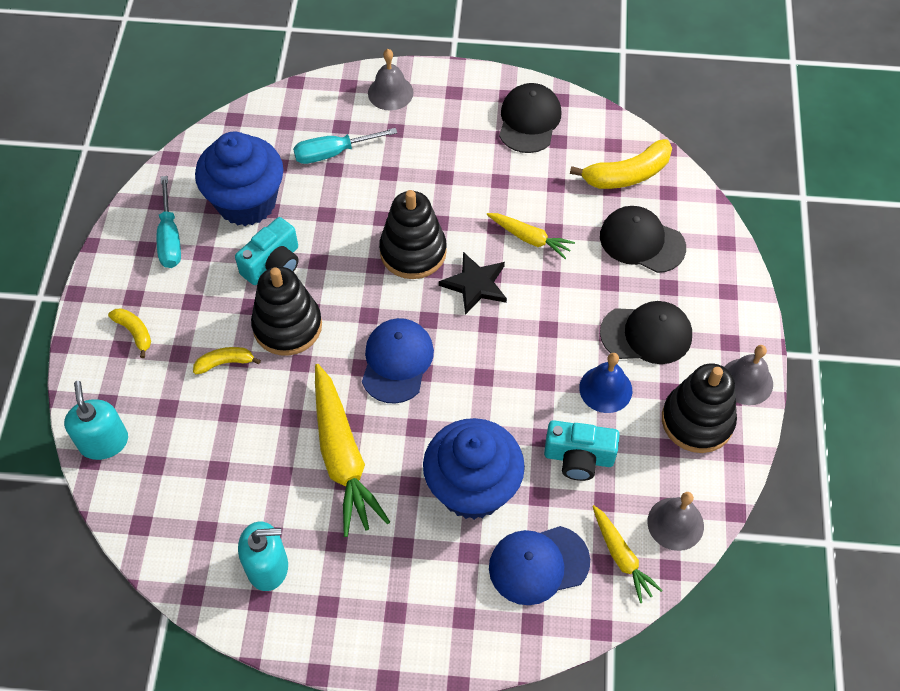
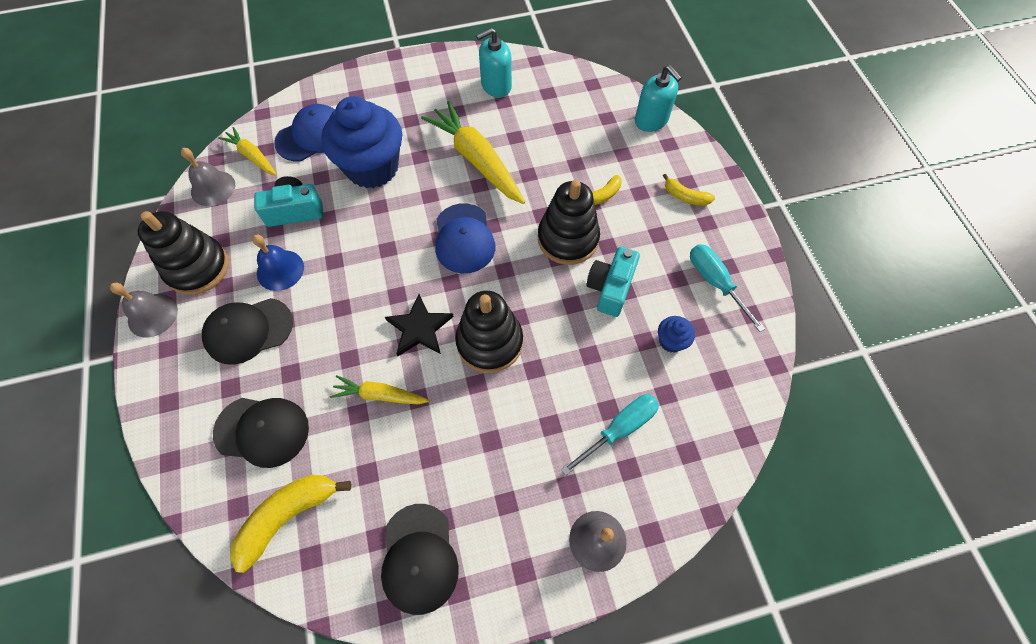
camera: 160 degrees right, 5 degrees up
blue cupcake [195,131,283,226] -> blue cupcake [658,316,695,353], size x0.41

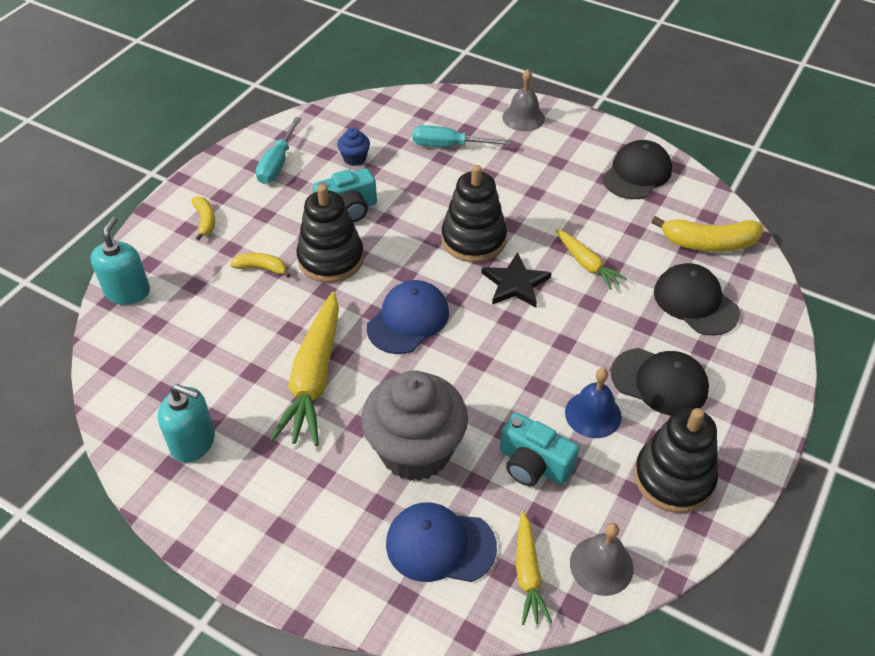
camera: 135 degrees left, 15 degrees down
grey bell [110,283,178,338] -> none
blue cupcake [321,96,402,188] -> grey cupcake [361,370,468,481]

